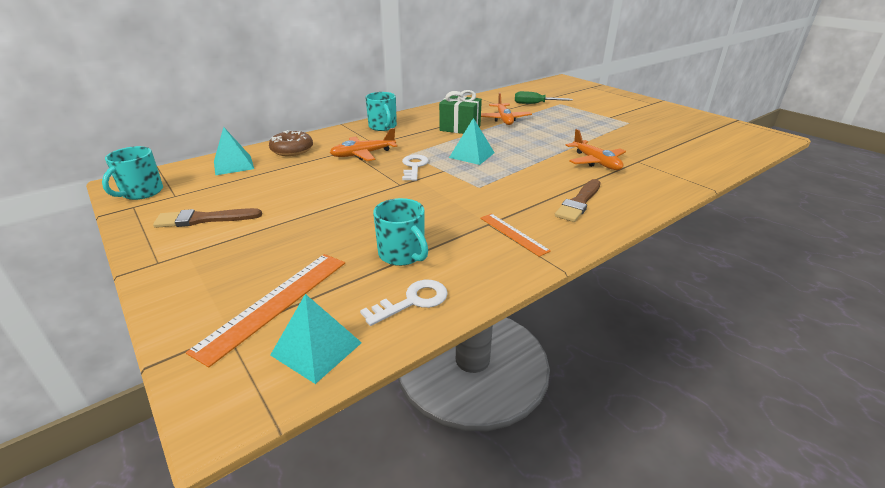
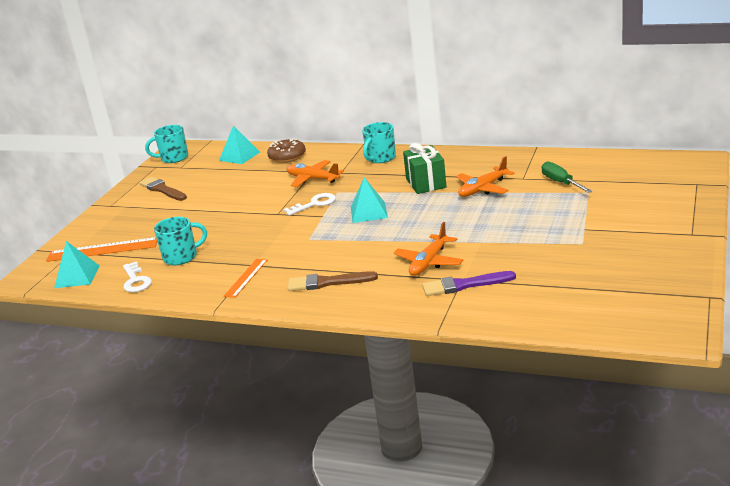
camera: 60 degrees right, 5 degrees down
white key [360,280,448,326] -> white key turned 45 degrees clockwise [123,261,152,292]
turquoise mug [373,198,428,266] -> turquoise mug turned 135 degrees counterclockwise [154,217,207,265]
none -> purple brush [422,271,516,296]

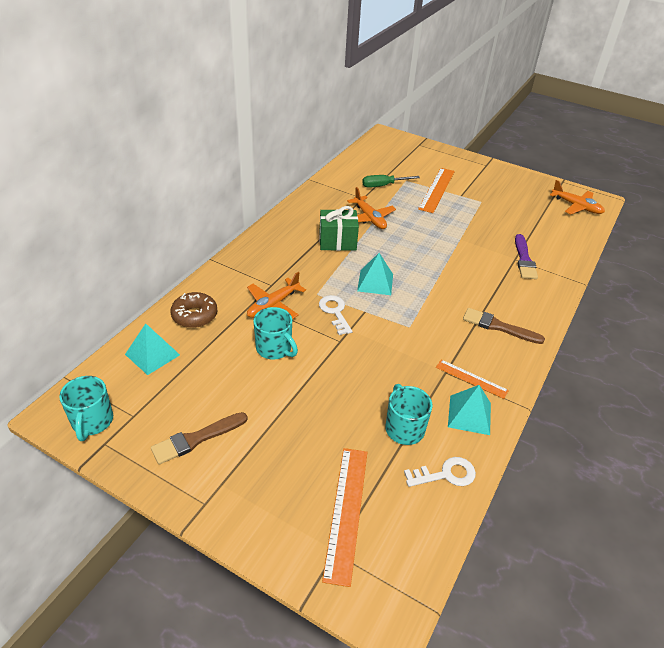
camera: 85 degrees left, 15 degrees up
turquoise pyramid [54,241,100,288] -> turquoise pyramid moved to [448,385,491,435]
brown brush [288,271,378,291] -> brown brush turned 105 degrees clockwise [463,308,545,344]
turquoise mug [362,122,396,163] -> turquoise mug moved to [253,307,298,360]
orange plane [394,222,464,276] -> orange plane moved to [550,180,605,214]
none -> orange ruler [418,168,455,213]

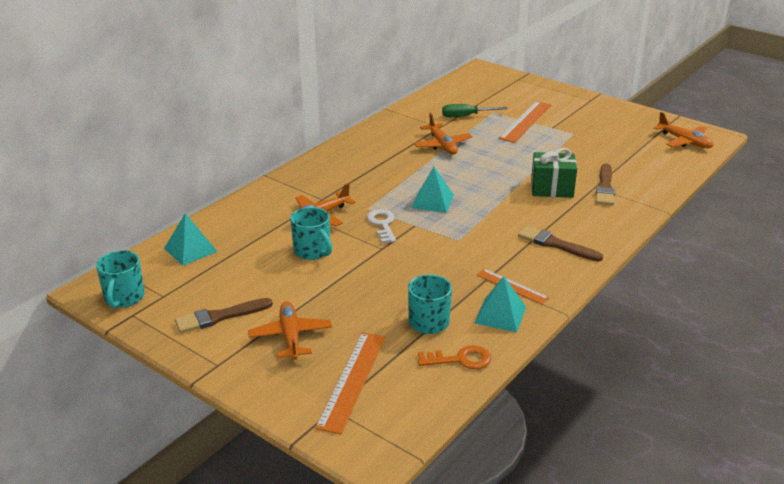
camera: 10 degrees right, 10 degrees down
brown donut [171,292,217,328] -> none
green gift [319,206,359,251] -> green gift moved to [531,148,577,198]
white key [404,457,476,487] -> orange key [418,345,491,369]
purple brush [515,234,538,279] -> brown brush [596,164,615,205]
none -> orange plane [248,301,332,360]

